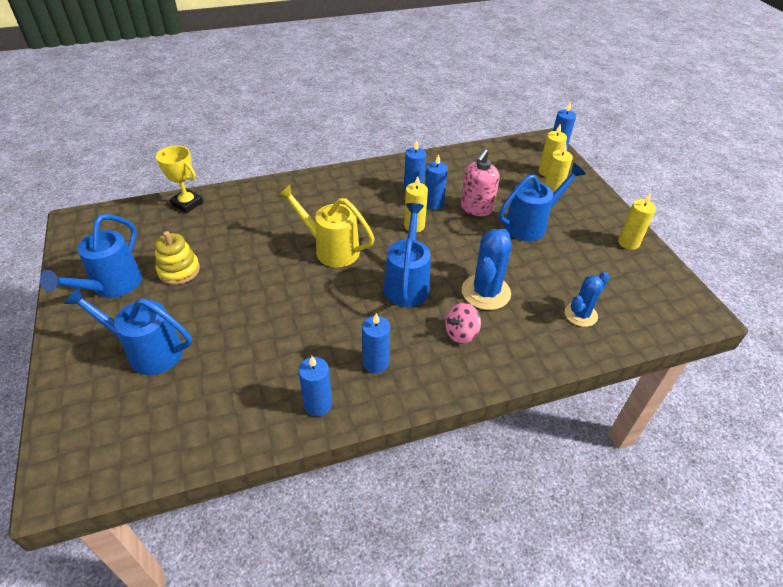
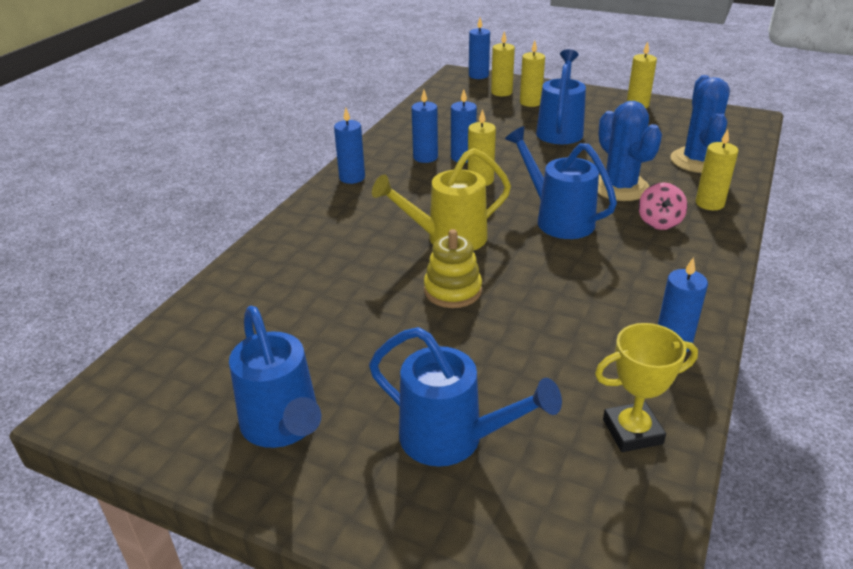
camera: 45 degrees left, 10 degrees down
blue watering can [64,286,192,375] -> blue watering can turned 120 degrees counterclockwise [369,327,562,467]
yellow stacking toy [155,231,200,285] -> yellow stacking toy moved to [424,229,482,308]
yellow trophy [156,145,203,213] -> yellow trophy moved to [595,323,698,452]
blue candle [362,313,390,373] -> blue candle moved to [334,108,365,184]
pink soap dispenser [461,149,500,216] -> none
blue cactus [565,272,610,327] -> blue cactus [670,75,730,173], size x1.55
none -> yellow candle [696,129,738,210]

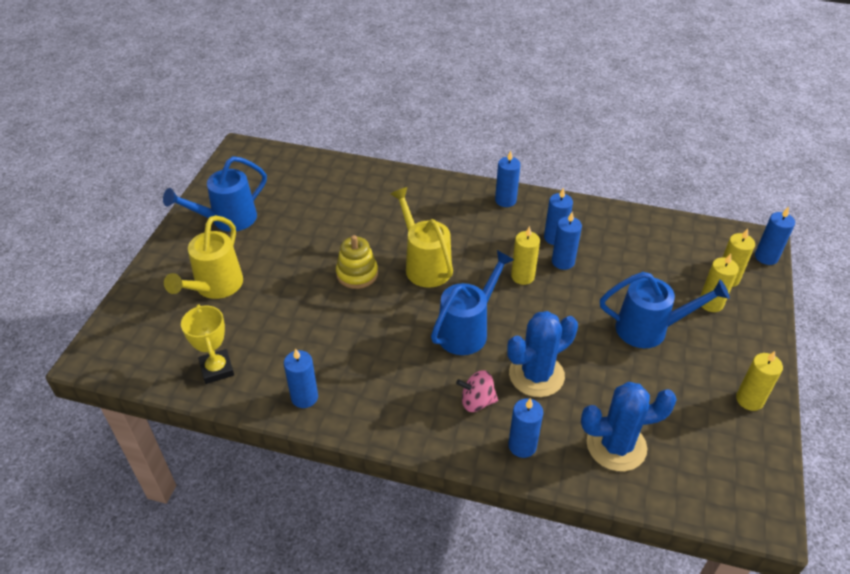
camera: 80 degrees right, 10 degrees up
blue watering can [369,327,562,467] -> yellow watering can [164,215,243,299]
yellow candle [696,129,738,210] -> blue candle [508,398,543,458]

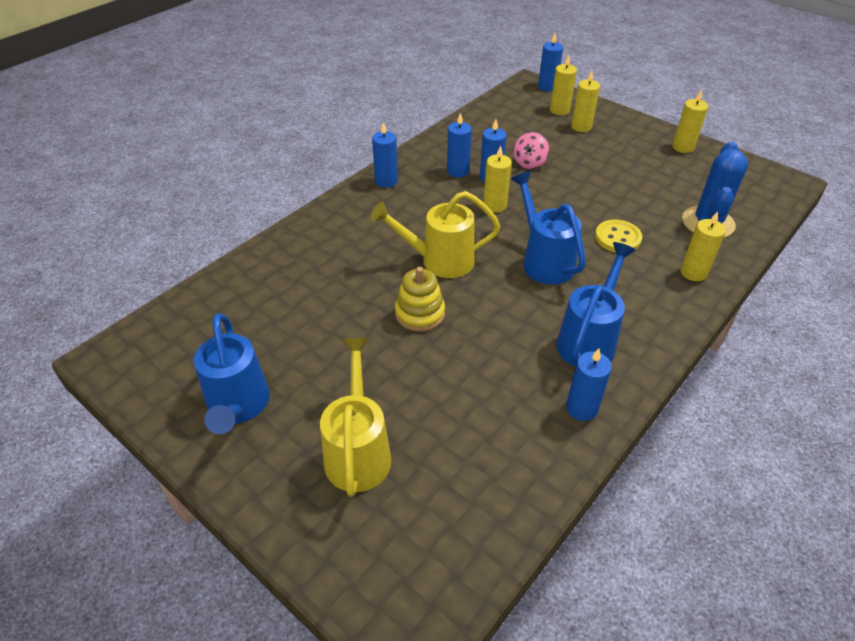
camera: 65 degrees left, 0 degrees up
yellow watering can [164,215,243,299] -> yellow watering can turned 135 degrees counterclockwise [320,338,391,497]
yellow trophy [181,304,234,384] -> none
pink spinning top [456,370,498,412] -> pink spinning top moved to [513,132,549,169]
blue cactus [507,311,578,397] -> yellow button [595,219,642,252]
blue candle [508,398,543,458] -> yellow candle [680,211,726,281]
blue watering can [600,272,730,348] -> blue watering can moved to [556,242,636,367]

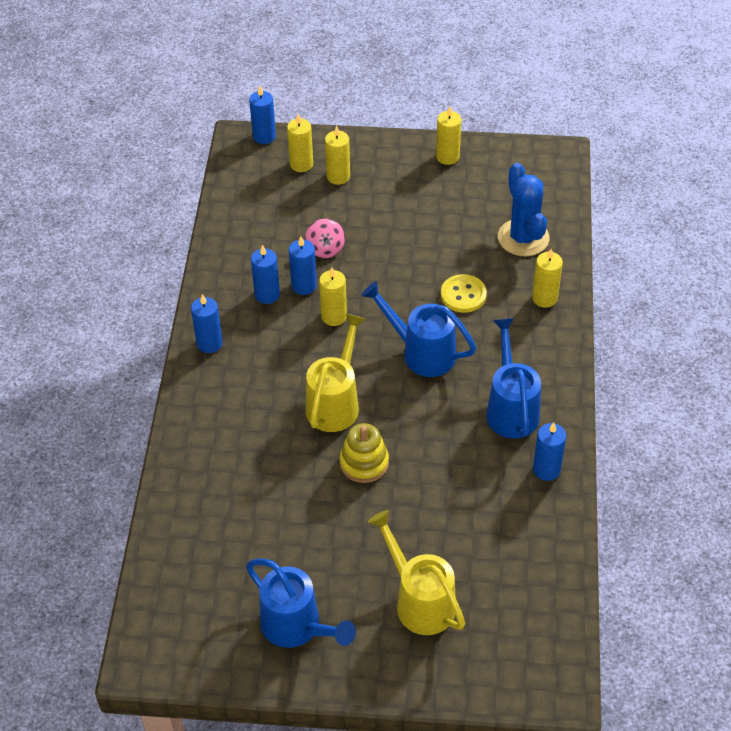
camera: 35 degrees left, 5 degrees up
yellow watering can [370,191,501,278] -> yellow watering can turned 150 degrees clockwise [306,313,365,432]

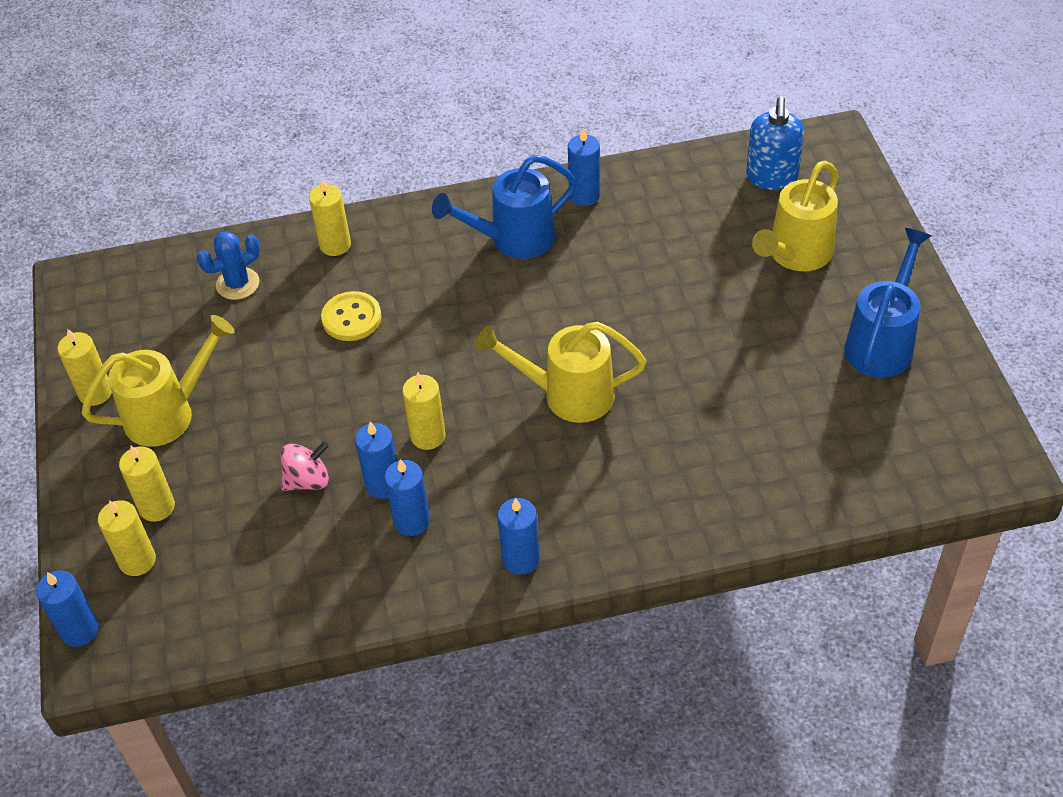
camera: 105 degrees left, 0 degrees up
yellow stacking toy [339,423,389,483] -> none
blue watering can [362,281,476,377] -> none
blue cactus [498,163,549,256] -> blue cactus [197,231,260,300], size x0.64
none -> yellow watering can [82,315,235,447]
none -> blue soap dispenser [746,96,804,190]

